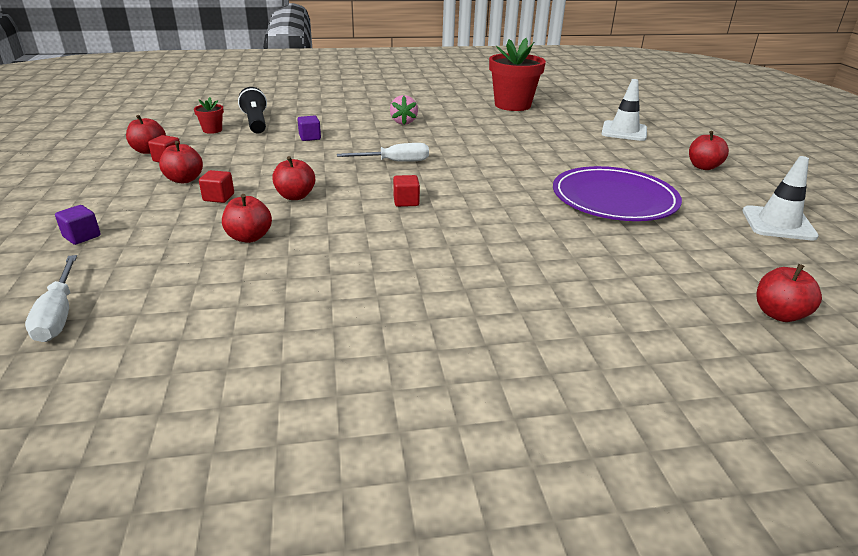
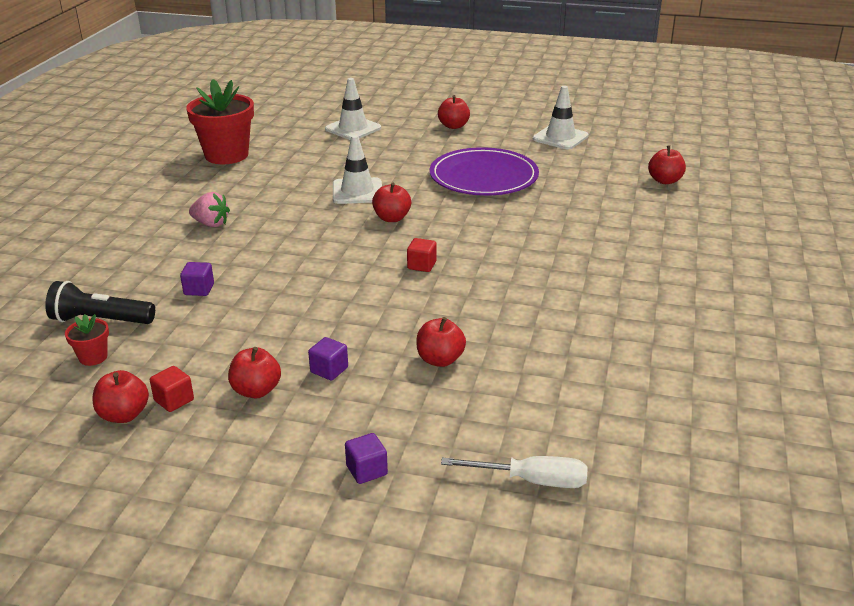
camera: 65 degrees left, 0 degrees up
red cube [199,170,234,203] -> purple cube [308,337,348,381]
red apple [272,156,315,200] -> red apple moved to [372,183,411,222]
white screwdriver [337,143,429,162] -> none
none -> white traffic cone [333,135,382,204]

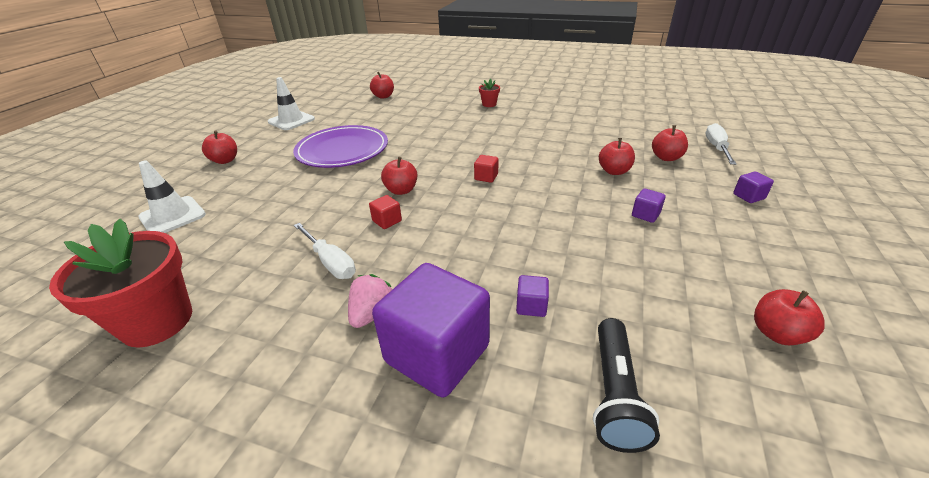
camera: 85 degrees left, 5 degrees up
red flower pot [65,314,109,366] -> red flower pot moved to [479,79,500,107]
red cube [150,366,194,412] -> red cube moved to [369,195,402,229]
red apple [228,347,281,398] -> red apple moved to [652,125,688,161]
white traffic cone [333,135,382,204] -> none
none -> white screwdriver [294,223,356,279]
none -> purple cube [372,263,490,397]

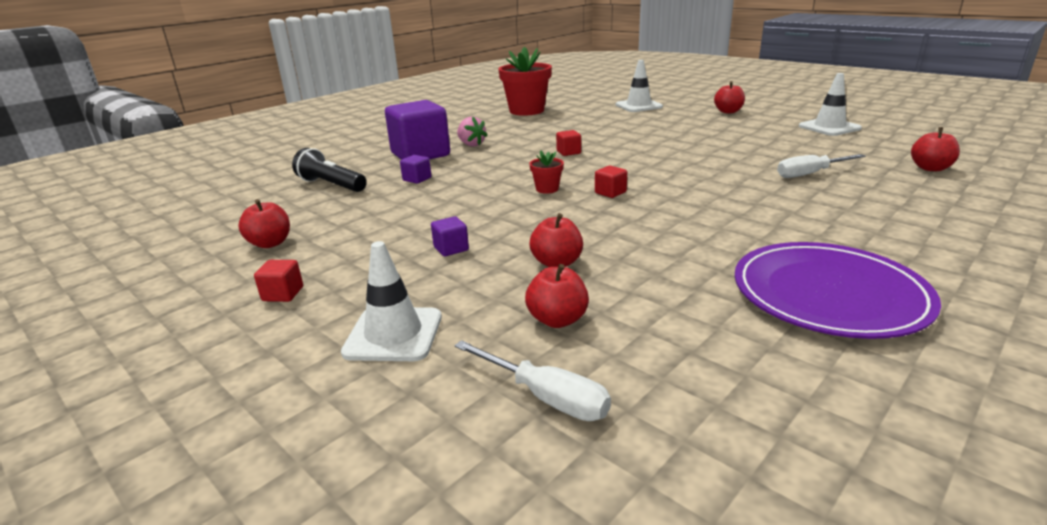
camera: 115 degrees right, 10 degrees down
purple plate [293,125,388,168] -> purple plate moved to [735,242,941,339]
white screwdriver [294,223,356,279] -> white screwdriver moved to [777,154,866,178]
red apple [381,157,417,195] -> none
red flower pot [479,79,500,107] -> red flower pot moved to [529,150,564,194]
purple cube [733,172,774,203] -> white traffic cone [341,241,442,361]
none -> red cube [254,260,303,302]

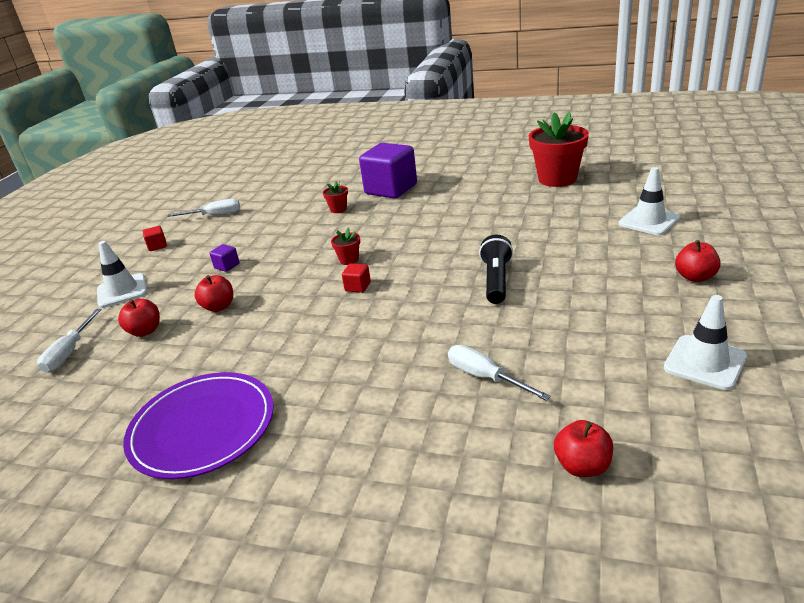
camera: 65 degrees right, 5 degrees up
red apple [238,199,290,248] -> white screwdriver [167,199,240,217]
black flashlight [292,148,367,192] -> black flashlight moved to [479,235,513,304]
purple cube [400,155,431,184] -> red flower pot [323,181,348,213]
pink strawberry [457,116,488,147] -> none
red cube [556,130,581,156] -> none

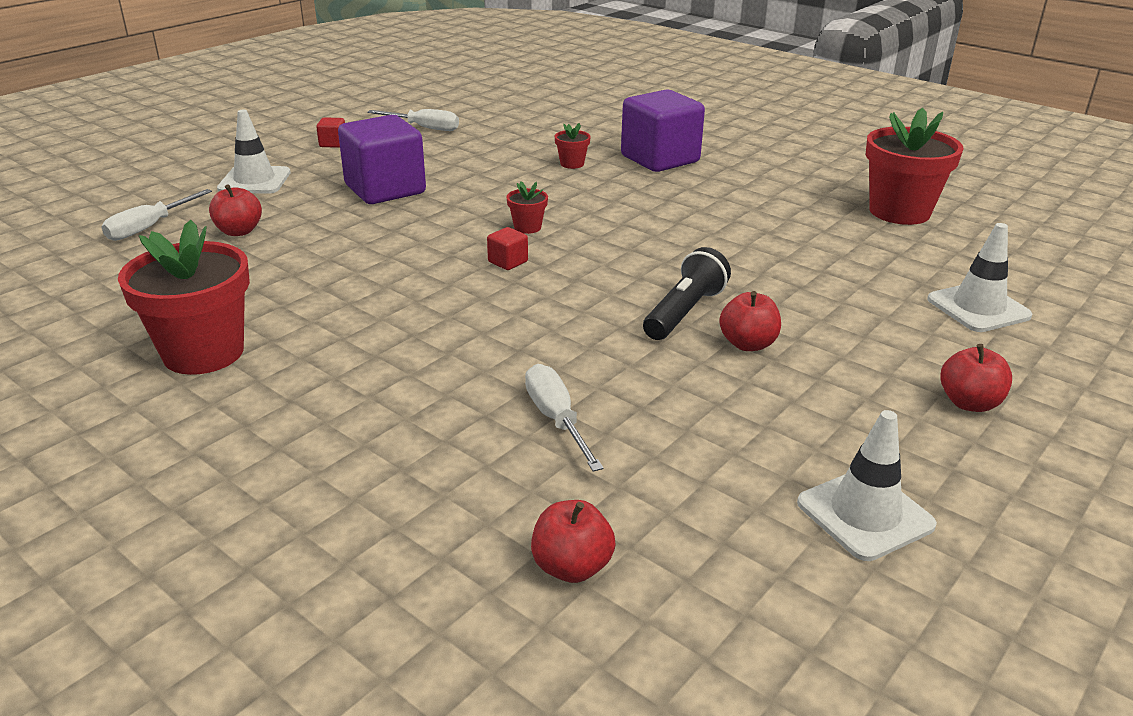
camera: 20 degrees right, 0 degrees up
purple plate [123,372,273,479] -> red flower pot [118,220,250,375]
red apple [195,275,233,312] -> red apple moved to [719,291,781,351]
purple cube [209,244,240,272] -> purple cube [338,115,426,204], size x2.48

